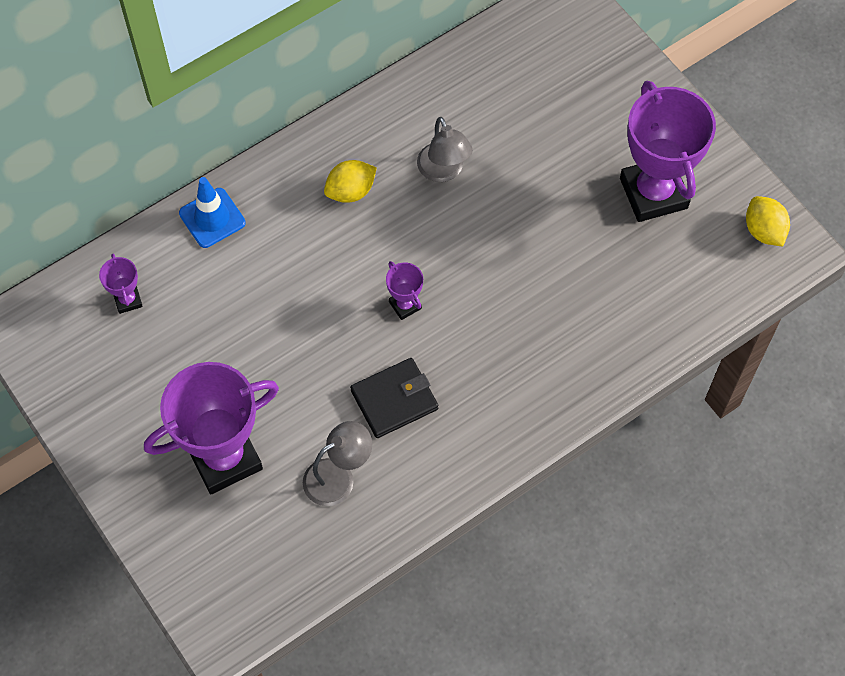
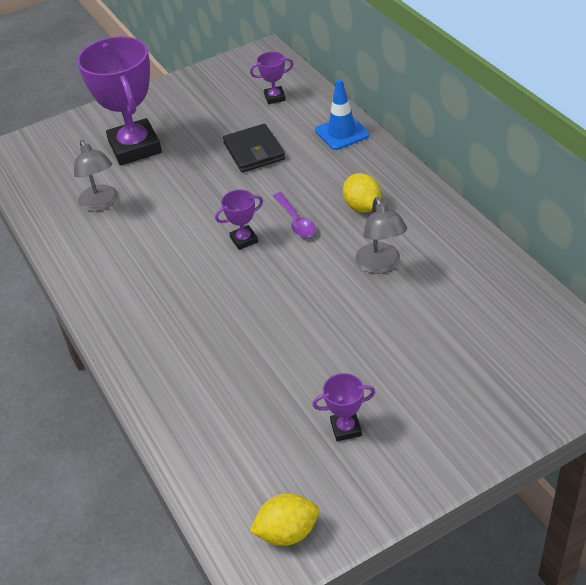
camera: 100 degrees right, 20 degrees down
black wallet [350,358,438,438] -> black wallet moved to [223,124,285,173]
grey lamp [417,117,473,182] -> grey lamp turned 90 degrees counterclockwise [356,197,407,274]
purple trophy [620,81,716,222] -> purple trophy [313,373,375,441], size x0.44
none -> purple spoon [273,192,316,237]

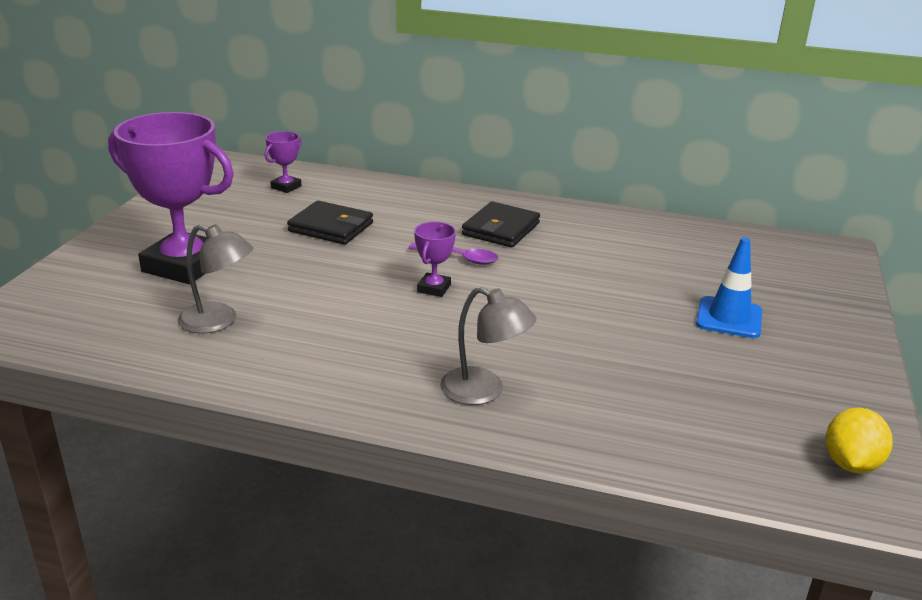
camera: 50 degrees left, 15 degrees down
purple trophy [313,373,375,441] -> none
blue traffic cone [315,79,369,150] -> blue traffic cone moved to [696,237,762,338]
yellow lemon [343,173,381,212] -> black wallet [462,201,540,248]
grey lamp [356,197,407,274] -> grey lamp moved to [440,287,537,405]

